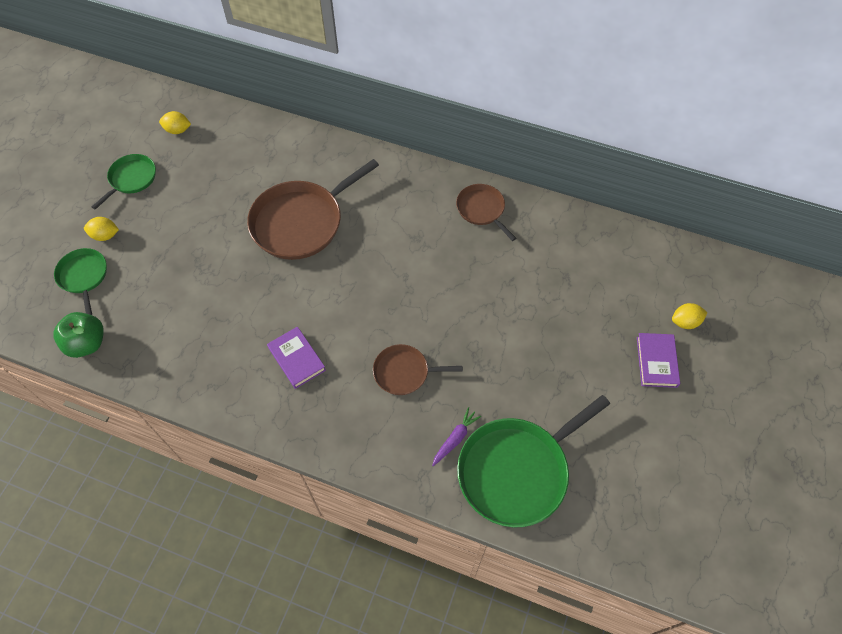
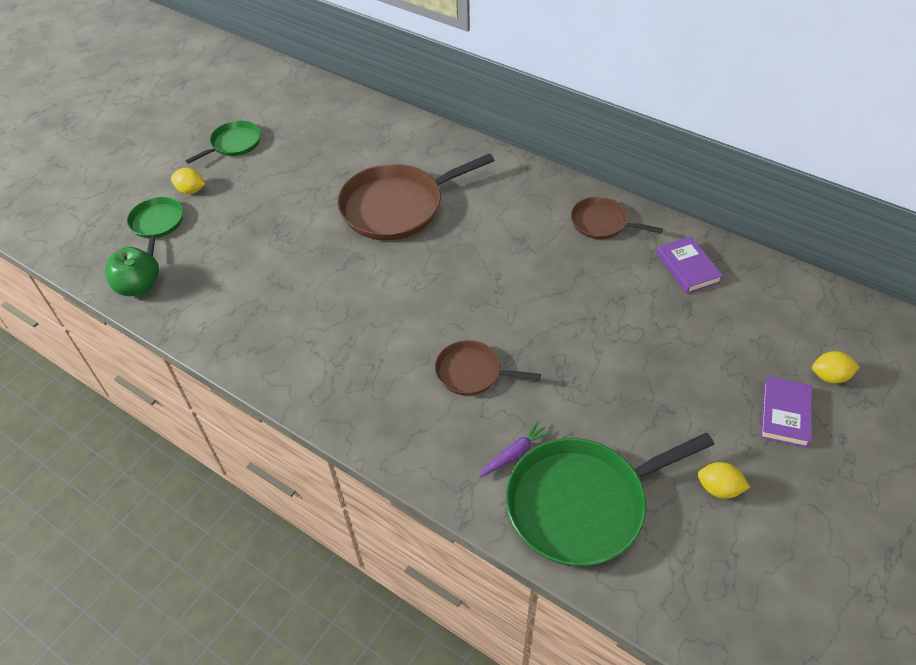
camera: 15 degrees right, 10 degrees down
yellow lemon [159,111,191,134] -> yellow lemon moved to [697,462,750,499]
purple book [267,327,326,389] -> purple book moved to [656,236,723,294]
brown pan [456,184,516,241] -> brown pan turned 45 degrees counterclockwise [571,197,663,239]

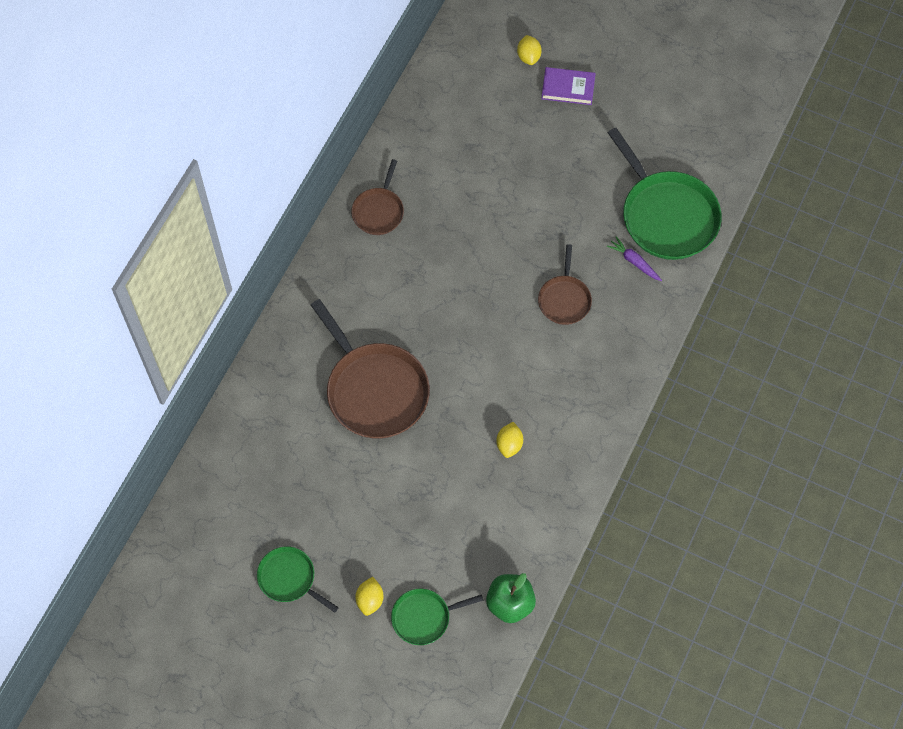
camera: 100 degrees left, 15 degrees up
purple book [656,236,723,294] -> none
yellow lemon [697,462,750,499] -> yellow lemon moved to [496,422,523,458]

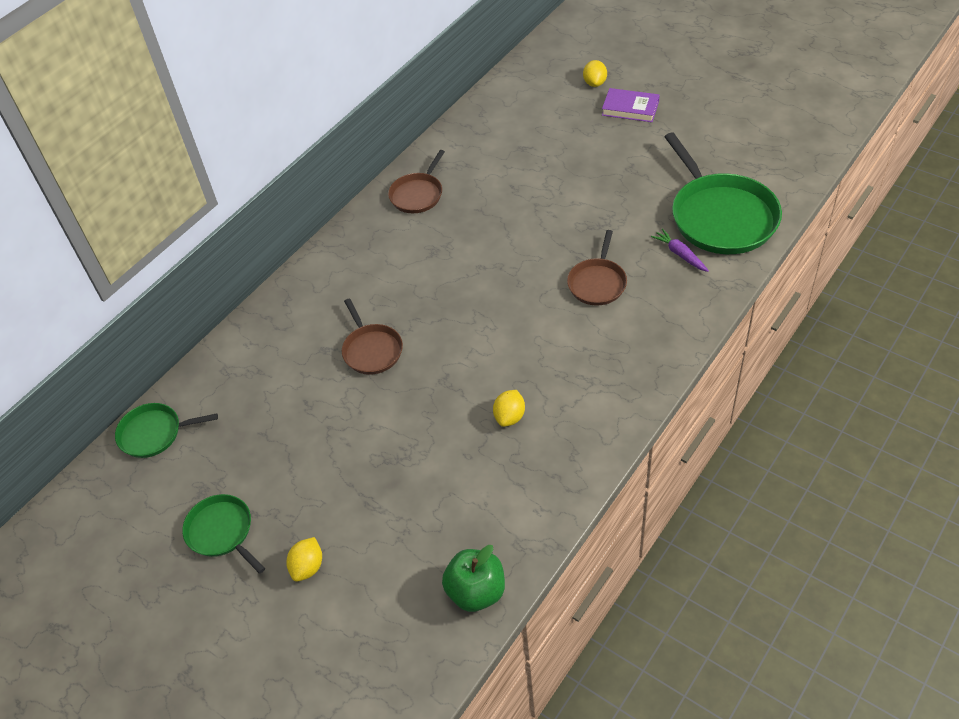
camera: 15 degrees right, 15 degrees down
brown pan [311,299,430,439] -> brown pan [342,298,403,375], size x0.54
green pan [391,589,484,645] -> green pan moved to [115,403,218,458]

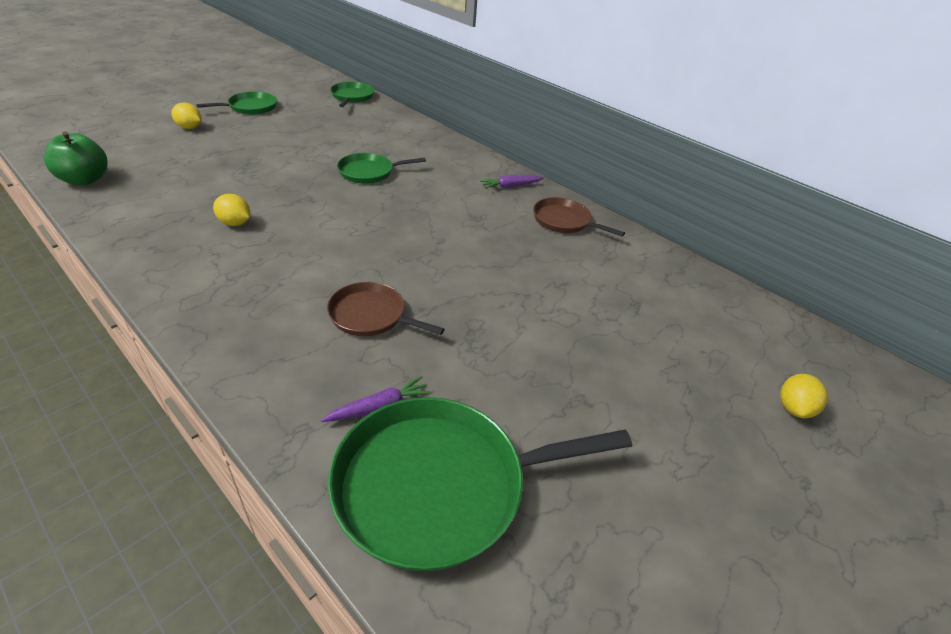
camera: 90 degrees right, 10 degrees down
brown pan [342,298,403,375] -> green pan [337,153,426,184]
yellow lemon [583,60,607,87] -> yellow lemon turned 75 degrees counterclockwise [780,374,828,418]
purple book [602,88,660,122] -> none
none -> purple carrot [480,175,544,189]

